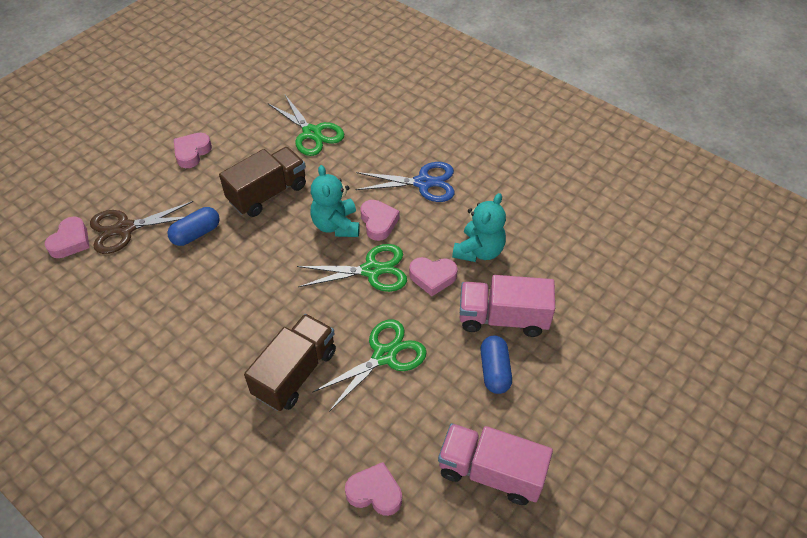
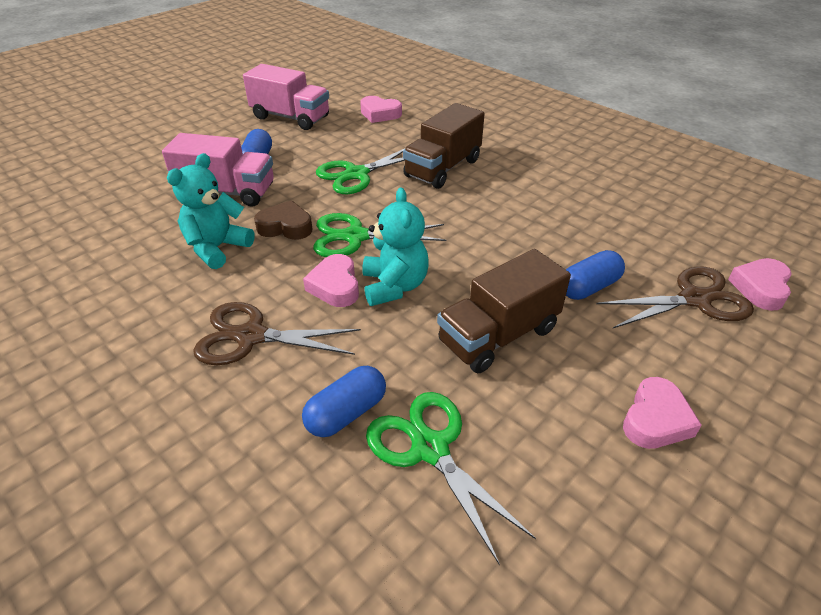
camera: 175 degrees left, 10 degrees down
blue scissors [355,162,455,202] -> brown scissors [193,302,361,365]
pink heart [409,257,458,296] -> brown heart [254,200,313,240]
none -> blue capsule [302,366,386,437]

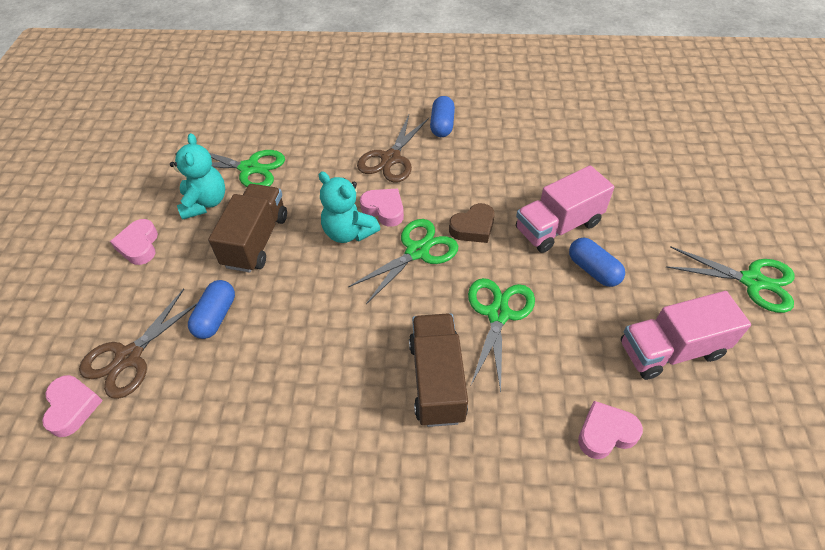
camera: 140 degrees right, 10 degrees up
turquoise teddy bear [167,153,255,269] -> turquoise teddy bear moved to [170,133,225,220]
brown scissors [193,302,361,365] -> brown scissors turned 150 degrees clockwise [357,115,429,183]
blue capsule [302,366,386,437] -> blue capsule moved to [430,96,455,137]
none -> green scissors [666,246,794,313]

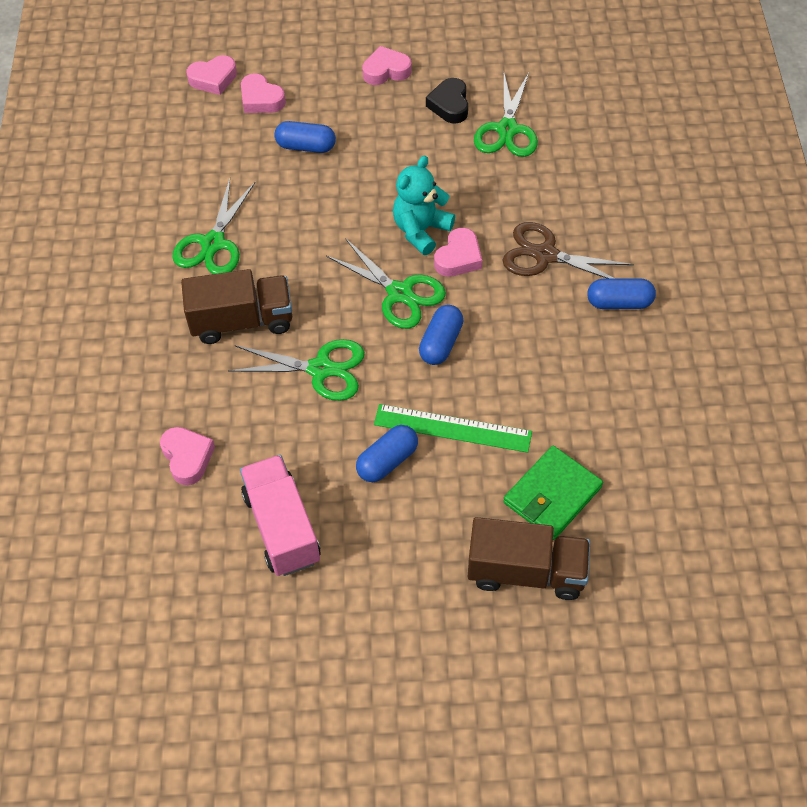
camera: 85 degrees right, 5 degrees up
brown scissors [79,289,198,399] -> pink heart [241,73,286,113]
turquoise teddy bear [170,133,225,220] -> black heart [426,78,468,124]
brown truck [208,184,287,272] -> brown truck moved to [468,517,590,600]
brown heart [449,203,495,243] -> blue capsule [419,305,464,365]
pink truck [516,165,614,253] -> green ruler [374,404,532,453]
green scissors [666,246,794,313] -> green scissors moved to [173,179,255,274]
none -> green wallet [503,446,603,540]

